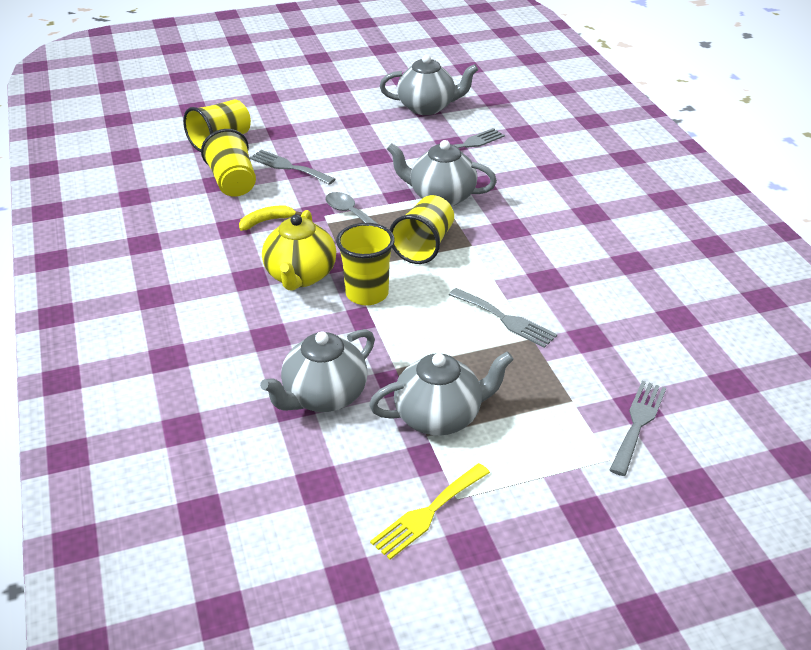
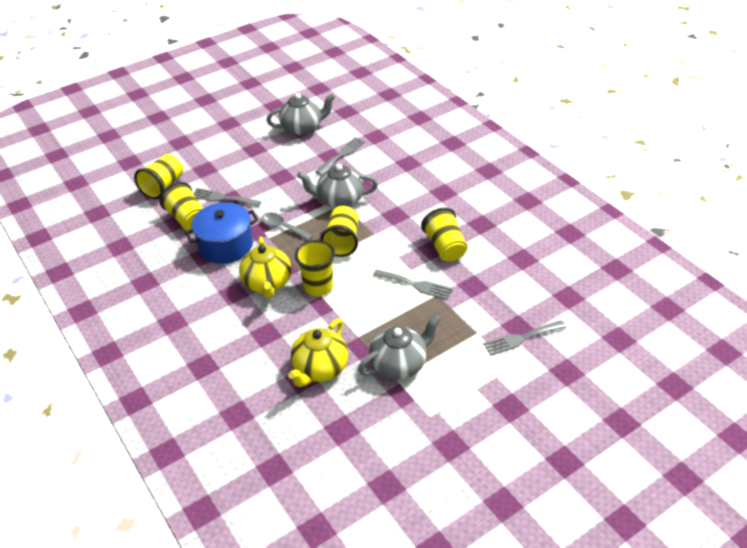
camera: 15 degrees left, 5 degrees up
yellow banana [239,206,302,231] -> blue pot [185,202,258,264]
grey teapot [260,329,375,412] -> yellow teapot [288,319,348,387]
yellow fork [370,463,490,560] -> none
grey fork [610,381,666,476] -> grey fork turned 120 degrees counterclockwise [483,320,566,356]
none -> yellow cup [421,208,467,261]

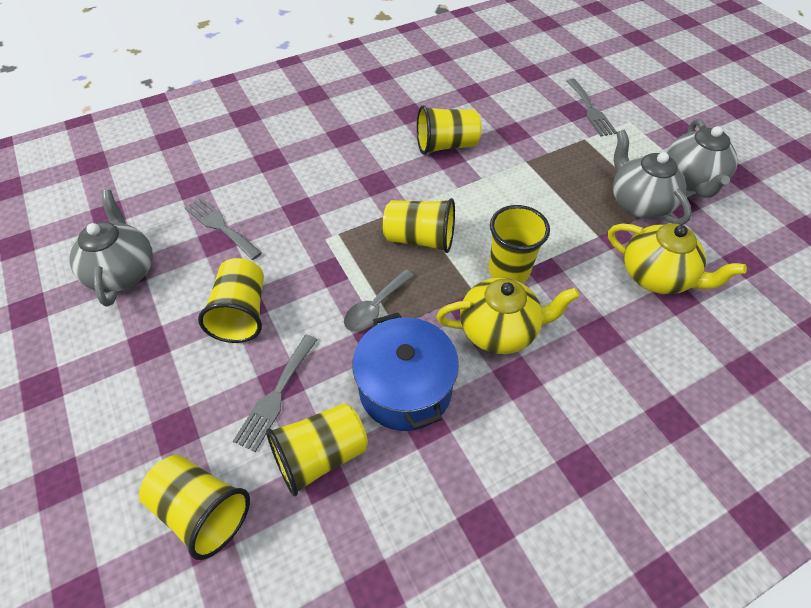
camera: 85 degrees left, 10 degrees up
grey teapot [297,164,378,208] -> grey teapot moved to [667,119,738,198]
grey fork [373,269,453,300] -> none
none -> yellow cup [198,258,264,343]

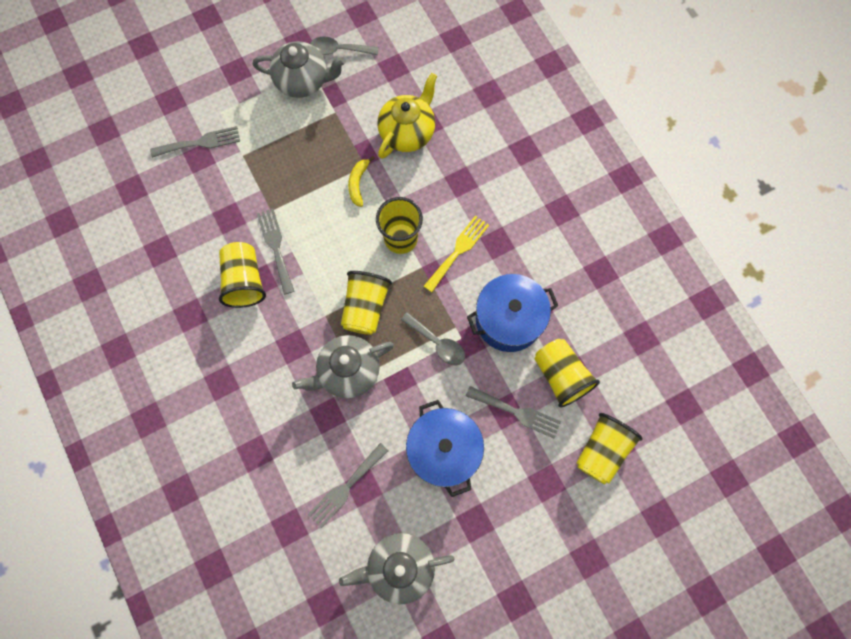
camera: 90 degrees left, 20 degrees up
yellow cup [198,258,264,343] -> blue pot [406,400,484,497]
yellow teapot [436,277,580,354] -> yellow fork [424,215,489,292]
grey teapot [613,129,692,225] -> grey teapot moved to [292,335,394,398]
none -> grey fork [257,209,294,295]
none -> grey spoon [310,37,379,55]
none -> yellow banana [348,156,375,207]

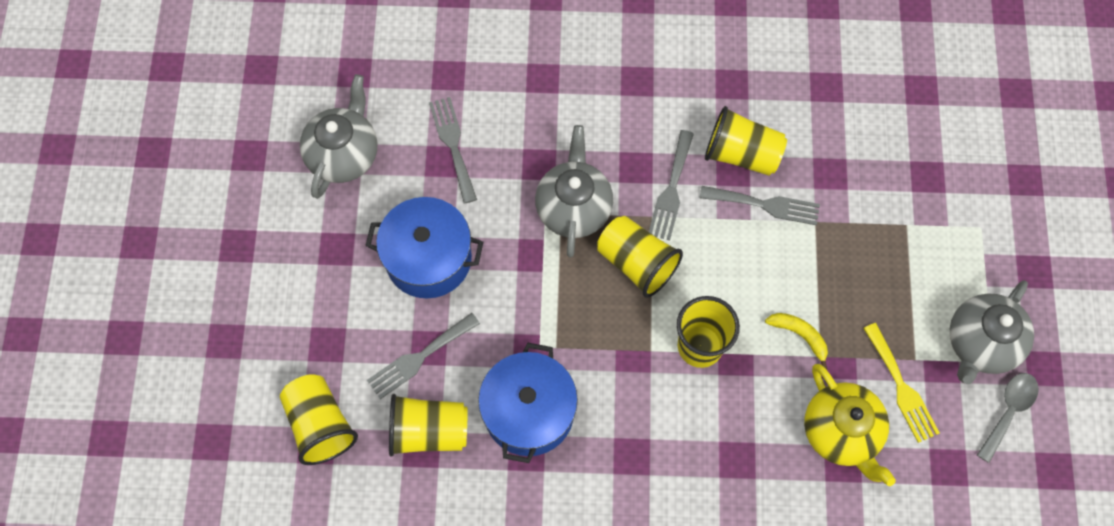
camera: 120 degrees right, 5 degrees down
grey fork [150,126,240,158] -> grey fork moved to [649,130,694,241]
grey spoon [401,312,465,365] -> none
yellow fork [424,215,489,292] -> yellow fork moved to [863,323,940,443]

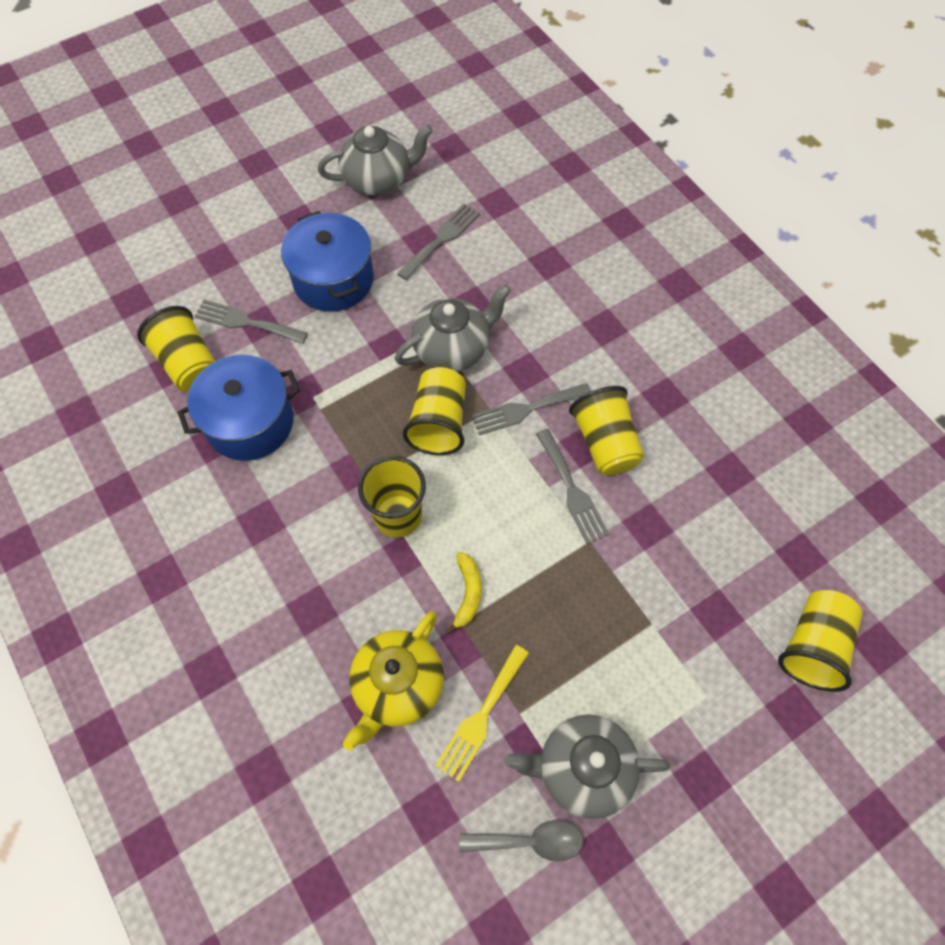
camera: 55 degrees right, 5 degrees down
yellow cup [280,374,358,465] -> yellow cup moved to [778,590,863,692]

